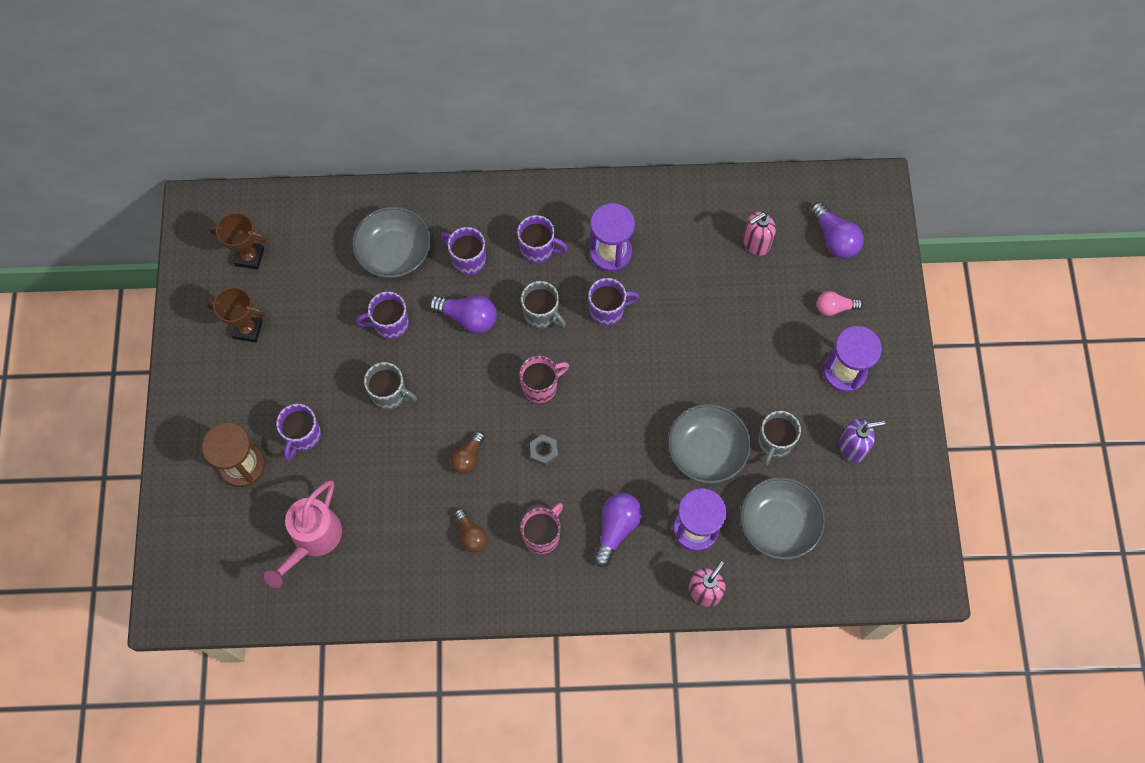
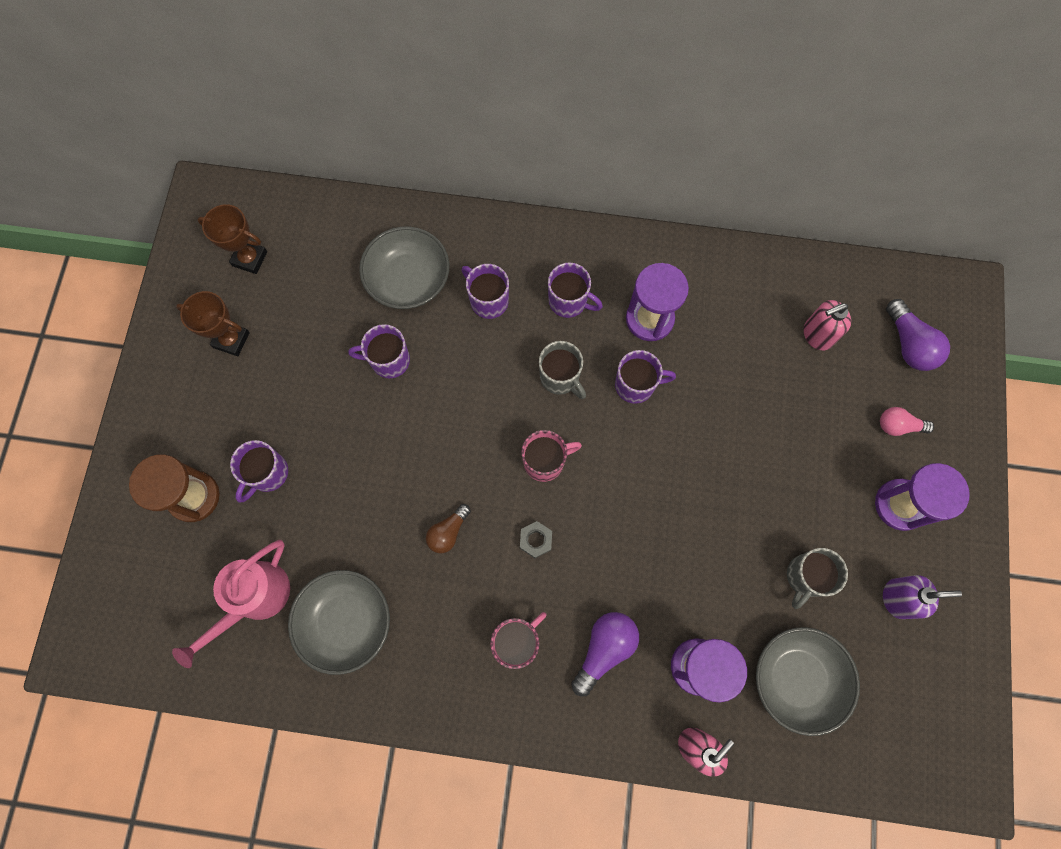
camera: 10 degrees right, 5 degrees up
grey mug [364,362,417,410] -> none
purple light bulb [429,296,497,334] -> none
brown light bulb [454,508,488,553] -> none
grey bowl [668,404,751,484] -> grey bowl moved to [288,570,390,675]

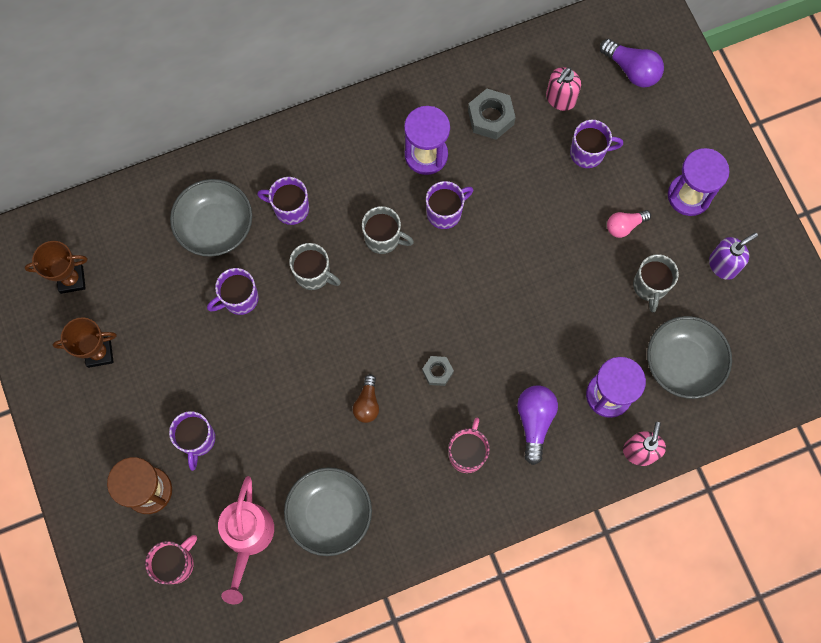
camera: 30 degrees left, 0 degrees up
pink mug [521,430,582,482] -> pink mug moved to [145,535,197,584]
purple mug [548,263,603,318] -> purple mug moved to [570,120,623,168]
pink light bulb [880,407,934,436] -> pink light bulb moved to [607,210,651,238]
none -> grey mug [289,243,341,290]
none -> grey nut [468,89,516,140]

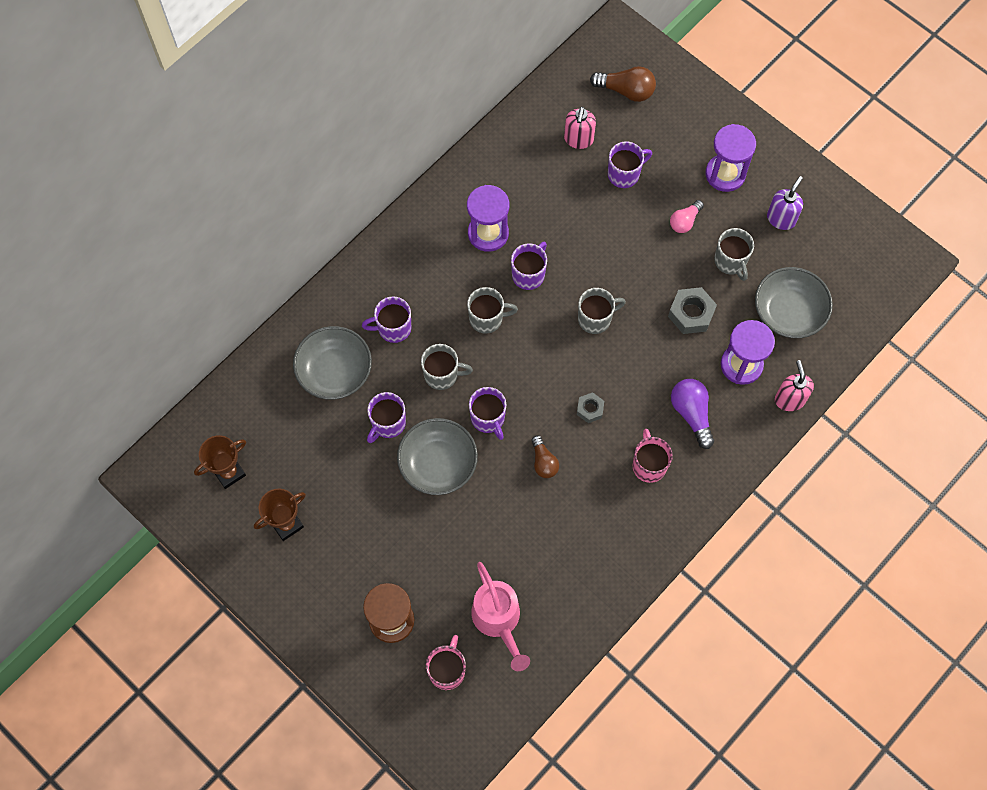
camera: 25 degrees left, 5 degrees down
purple mug [169,411,215,471] -> purple mug moved to [469,387,506,440]
grey bowl [284,467,372,556] -> grey bowl moved to [397,418,478,495]
grey nut [468,89,516,140] -> grey nut moved to [668,287,717,334]
purple light bulb [600,39,664,88] -> brown light bulb [590,66,656,102]
none -> grey mug [578,288,626,334]

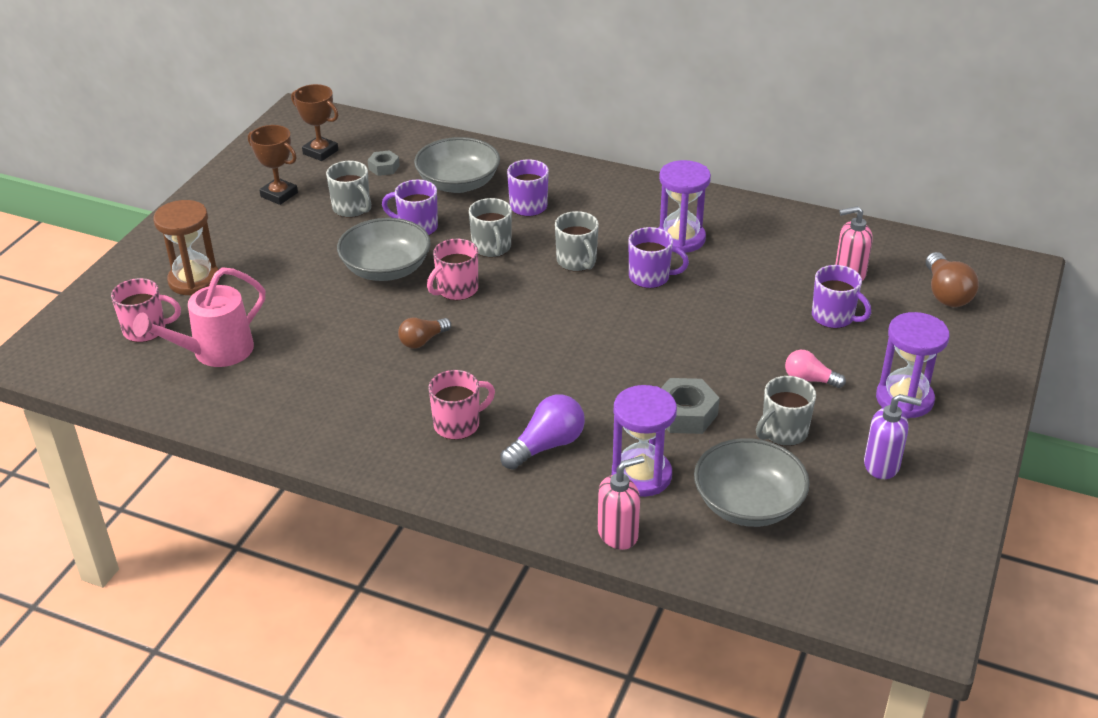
camera: 70 degrees right, 30 degrees down
purple mug [469,387,506,440] -> pink mug [427,239,478,300]
grey nut [577,392,604,423] -> grey nut moved to [368,150,400,176]
grey mug [578,288,626,334] -> grey mug moved to [326,161,371,218]

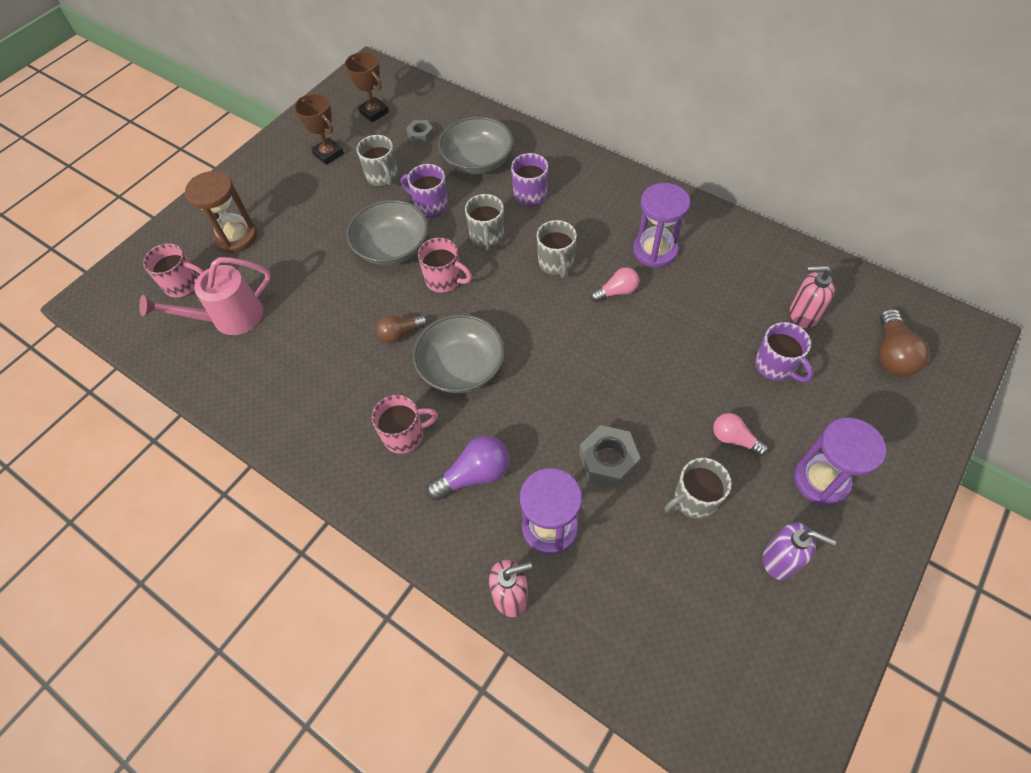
camera: 15 degrees right, 20 degrees up
pink mug [427,239,478,300] -> pink mug turned 120 degrees counterclockwise [418,237,472,293]
purple mug [628,227,689,288] -> pink light bulb [591,267,639,302]
grey bowl [694,438,810,527] -> grey bowl moved to [412,314,504,393]

